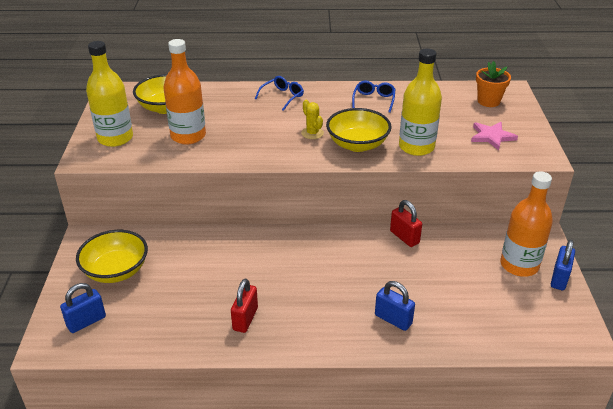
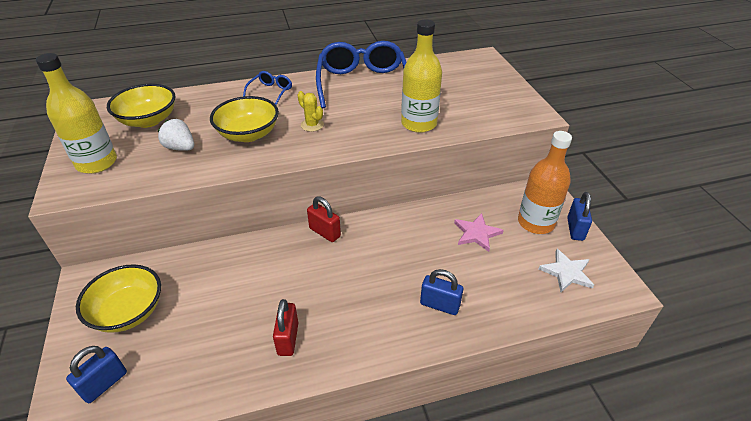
camera: 15 degrees left, 5 degrees up
orange bottle [163,39,206,144] -> white strawberry [158,119,194,151]
yellow bowl [326,108,392,152] -> yellow bowl moved to [210,96,279,142]
blue glasses [352,81,395,113] -> blue glasses [316,41,406,109], size x2.18
red padlock [390,200,422,247] -> red padlock moved to [307,196,341,242]
pink star [471,122,518,150] -> pink star moved to [454,213,504,252]
orange flower pot [476,61,511,107] -> none
none -> white star [539,249,594,292]

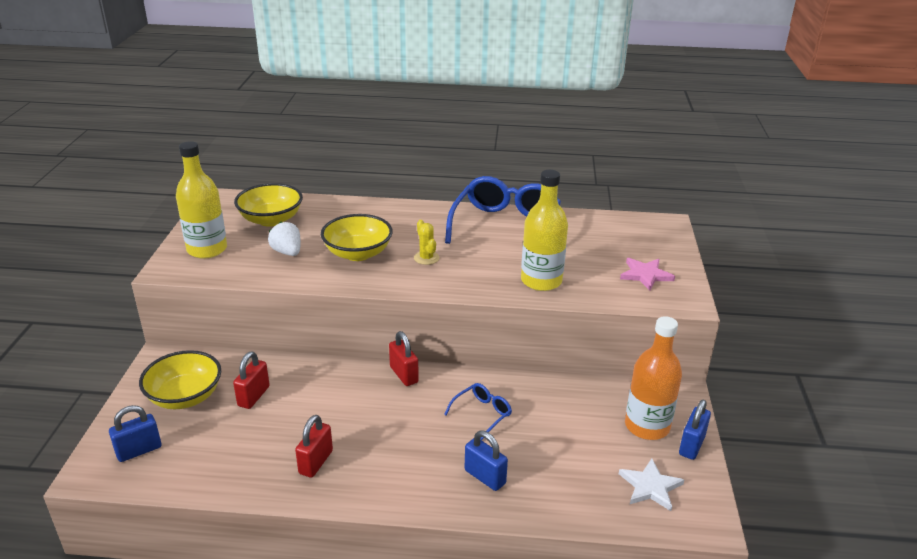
camera: 20 degrees right, 10 degrees down
blue glasses [243,71,292,105] -> blue glasses moved to [444,383,512,440]
pink star [454,213,504,252] -> pink star moved to [620,258,675,291]
none -> red padlock [233,352,270,409]

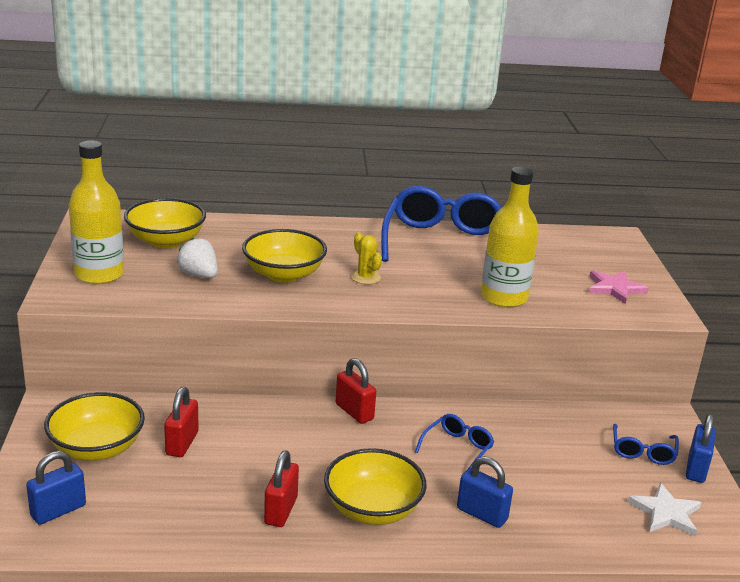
camera: 10 degrees left, 5 degrees down
orange bottle [625,316,682,440] -> blue glasses [613,424,679,465]
none -> yellow bowl [324,448,427,525]

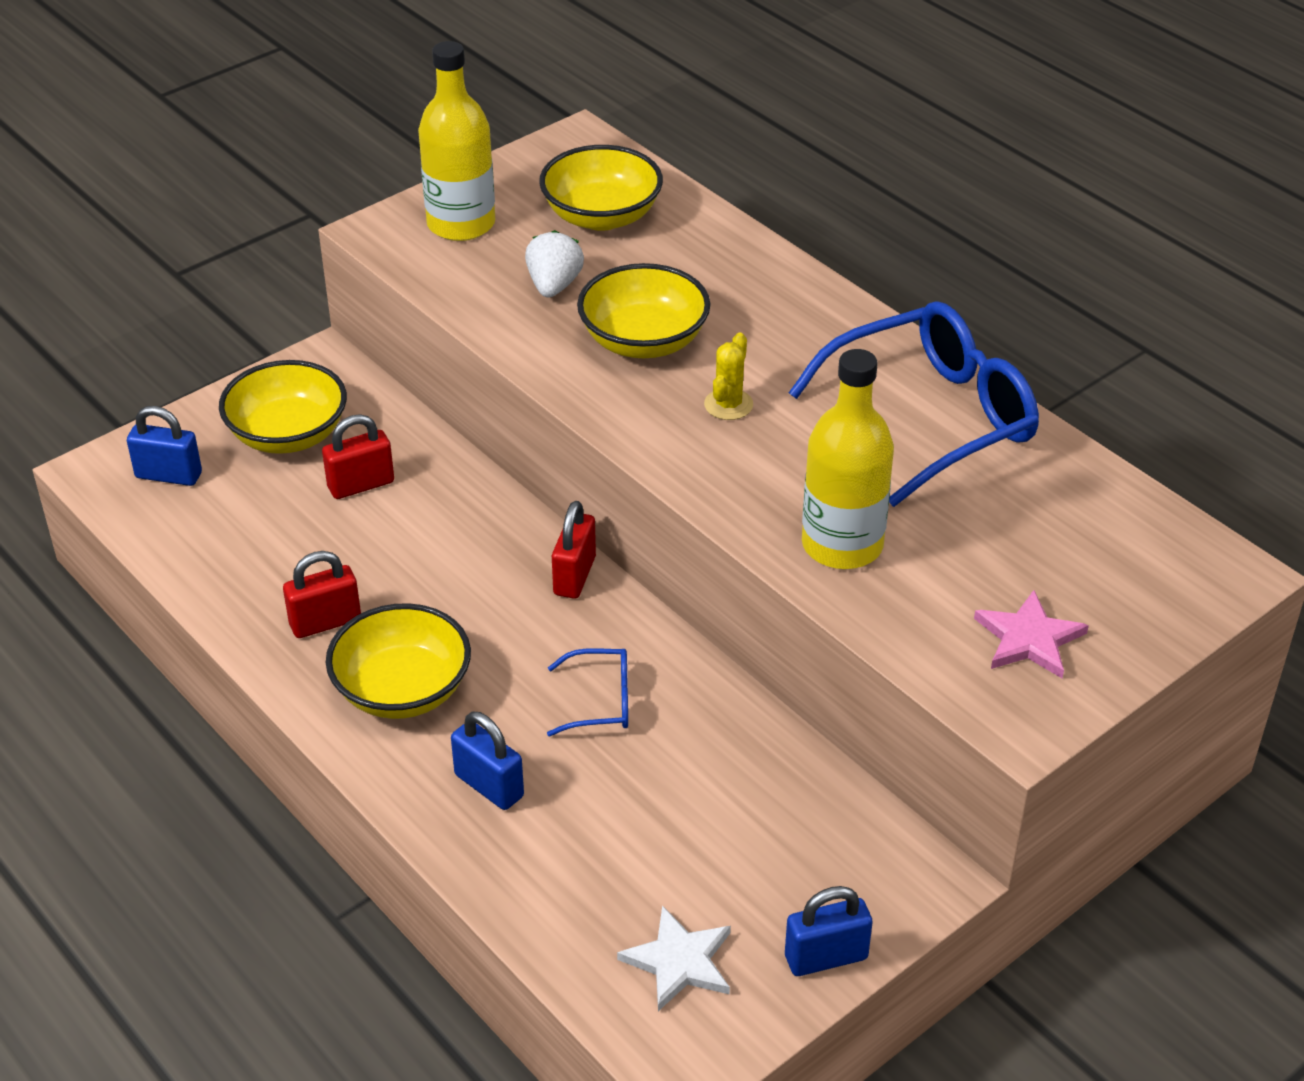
camera: 55 degrees right, 15 degrees up
blue padlock [457,456,513,528] -> blue padlock turned 45 degrees counterclockwise [451,712,524,810]
blue glasses [613,424,679,465] -> none

